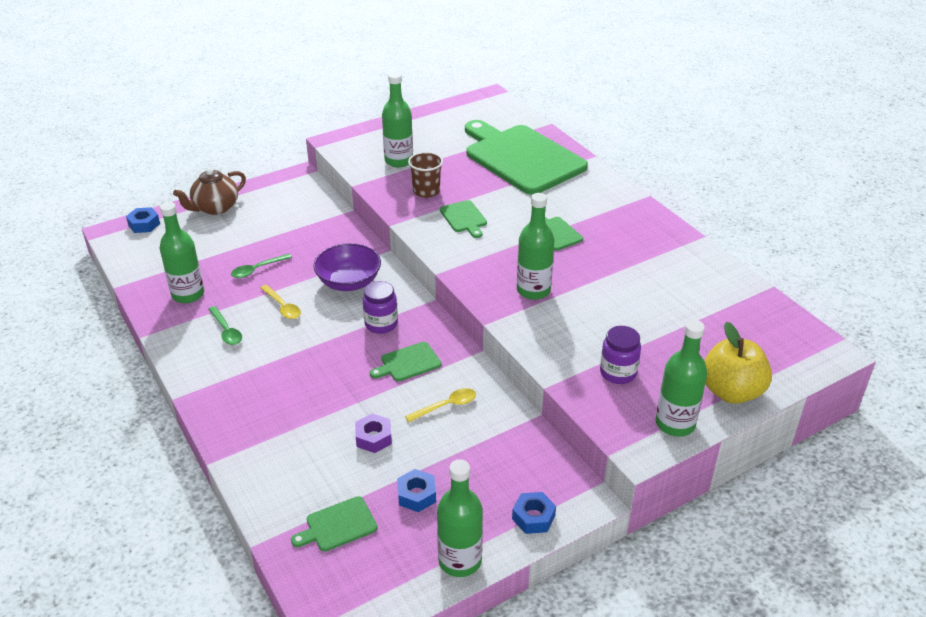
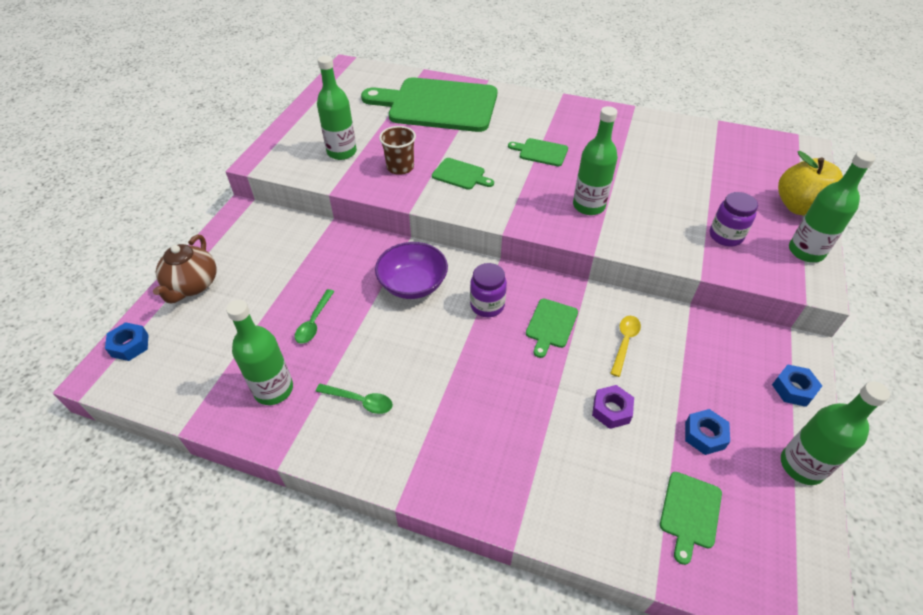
camera: 40 degrees left, 10 degrees up
yellow spoon [260,285,301,319] -> none

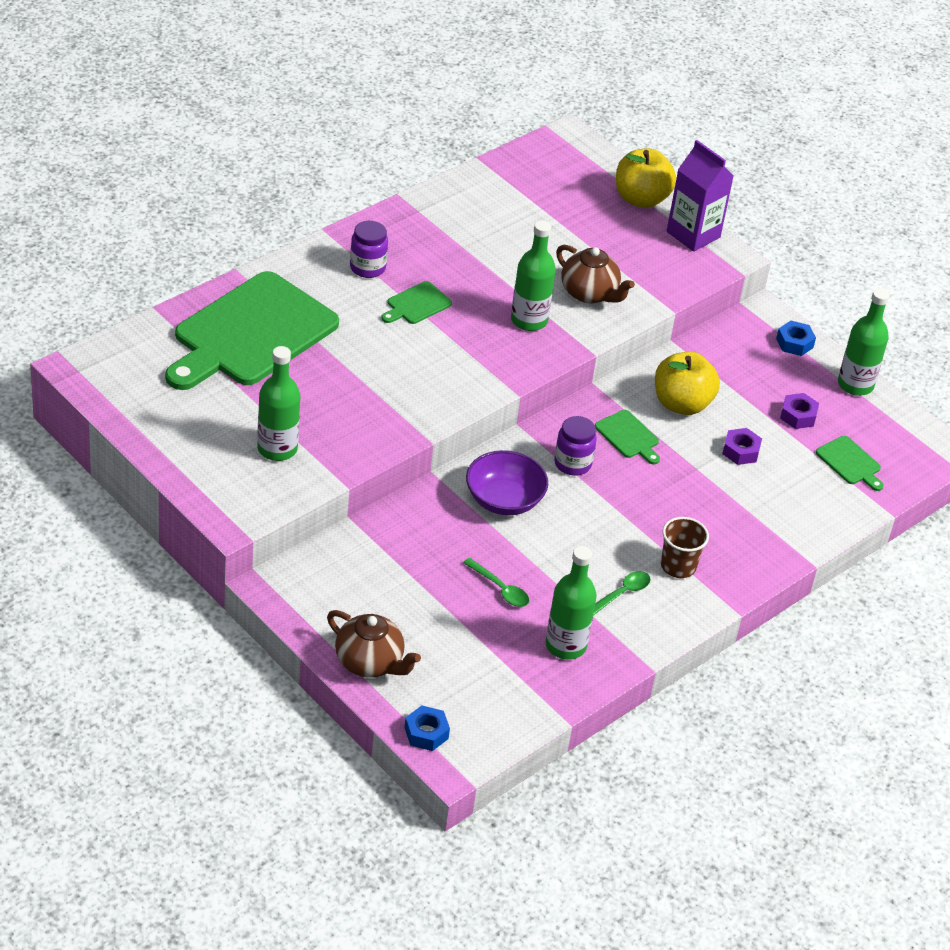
camera: 65 degrees left, 5 degrees down
brown cup [379,126,416,175] -> brown cup moved to [661,517,709,578]
green cutting board [432,158,494,190] -> none
yellow spoon [610,316,641,377] -> yellow apple [655,352,720,415]
blue nut [685,409,730,455] -> purple nut [780,393,819,429]
purple jar [710,192,758,246] -> purple jar moved to [350,221,388,278]
green bottle [789,151,875,262] -> purple carton [667,140,734,252]
none -> brown teapot [556,245,635,304]

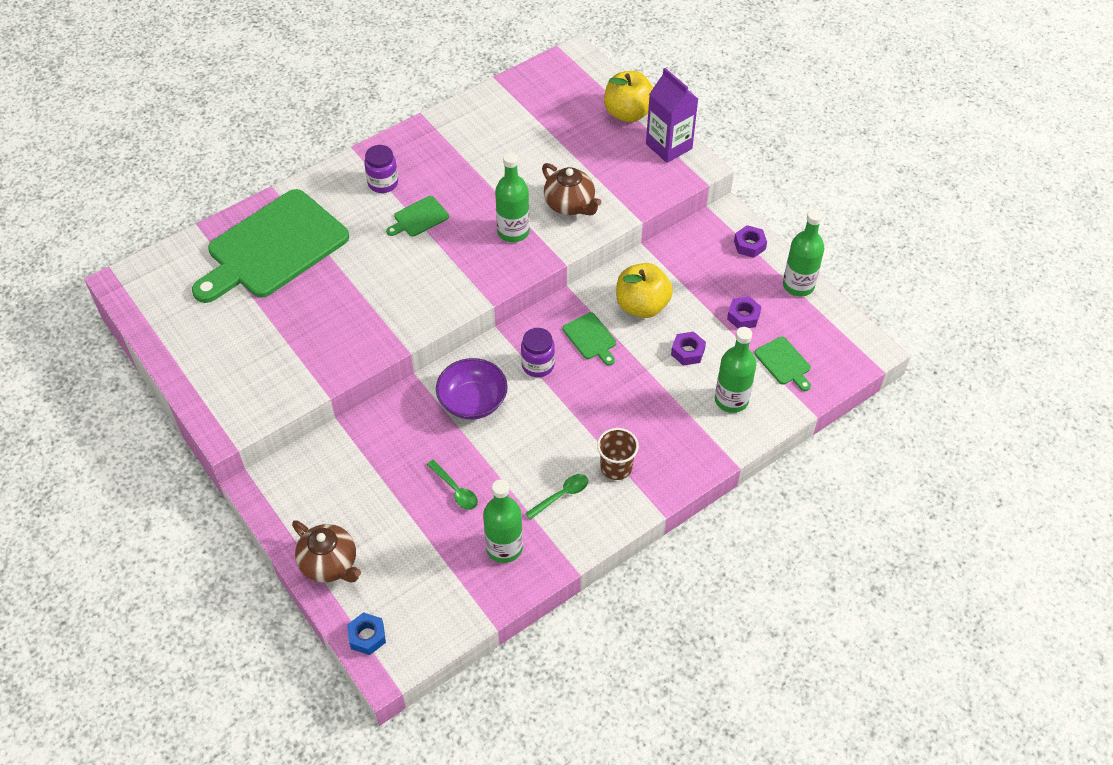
camera: 10 degrees right, 10 degrees up
green bottle [257,346,300,461] -> green bottle moved to [715,327,756,413]
blue nut [776,321,816,356] -> purple nut [734,225,767,258]

